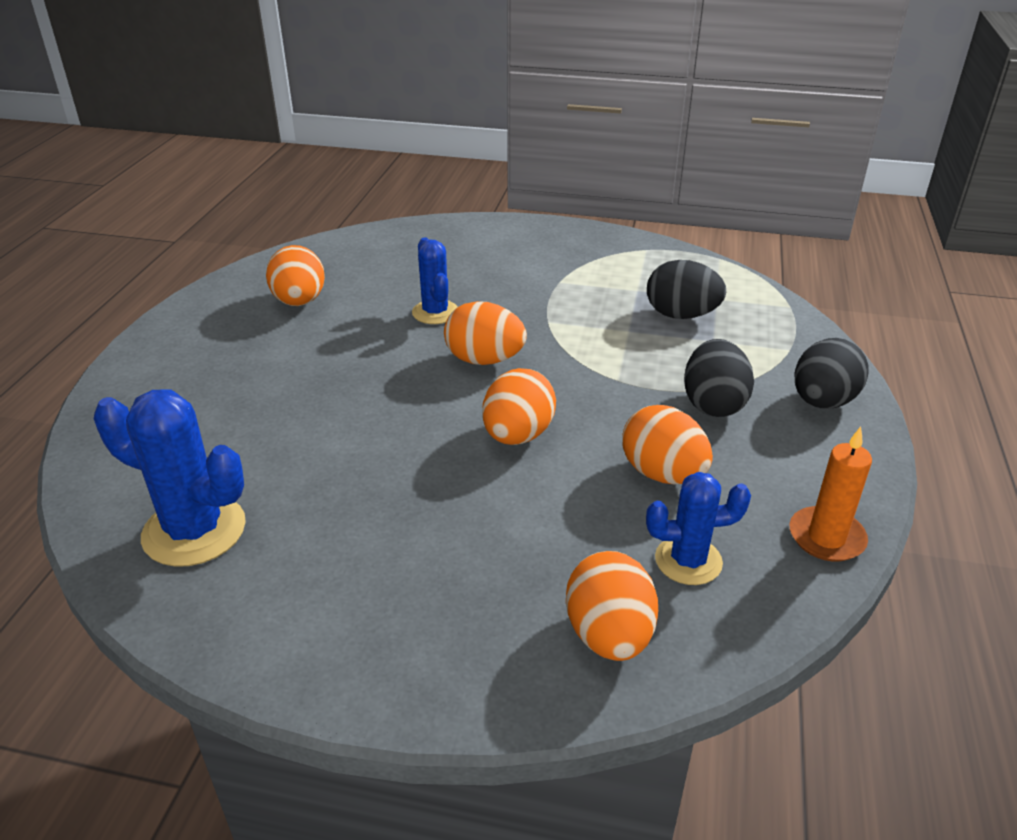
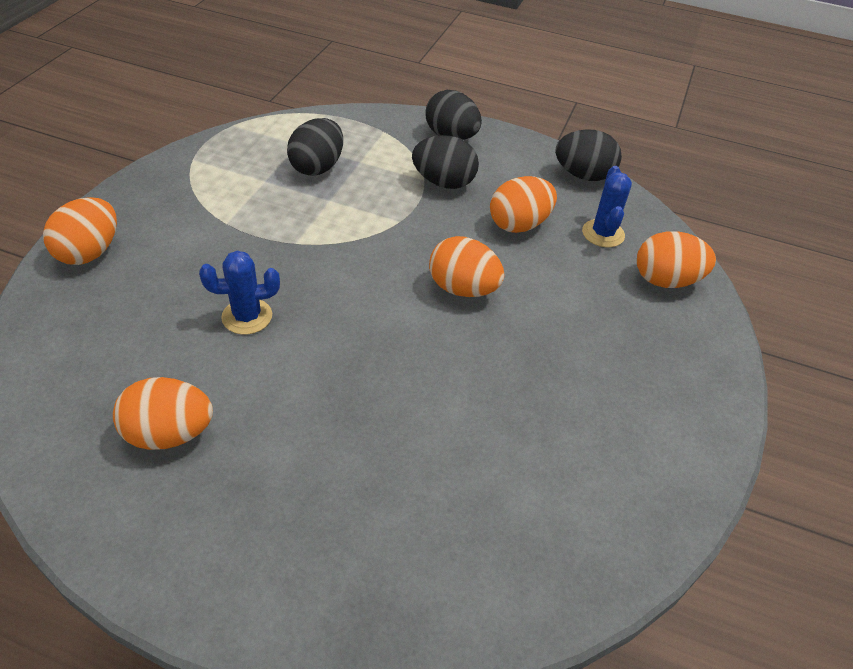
camera: 85 degrees left, 10 degrees up
blue cactus [94,389,246,567] -> none
orange egg [444,301,527,365] -> orange egg moved to [43,197,117,265]
orange candle [790,427,872,561] -> black egg [555,129,622,181]

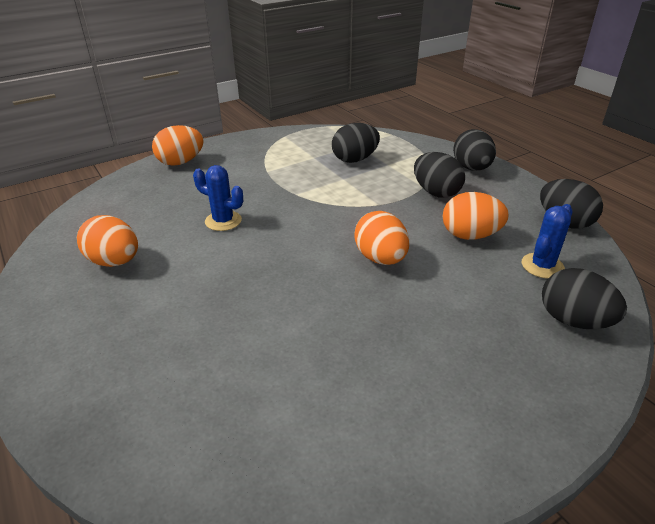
camera: 40 degrees right, 10 degrees down
orange egg [637,231,716,288] -> black egg [542,268,627,329]

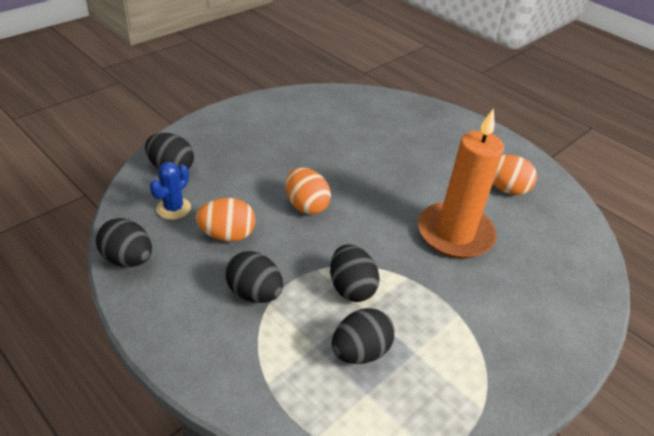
camera: 165 degrees right, 5 degrees up
orange egg [152,125,204,166] -> none
blue cactus [193,165,243,231] -> orange candle [418,108,504,258]
black egg [453,129,496,171] -> black egg moved to [330,244,380,302]

